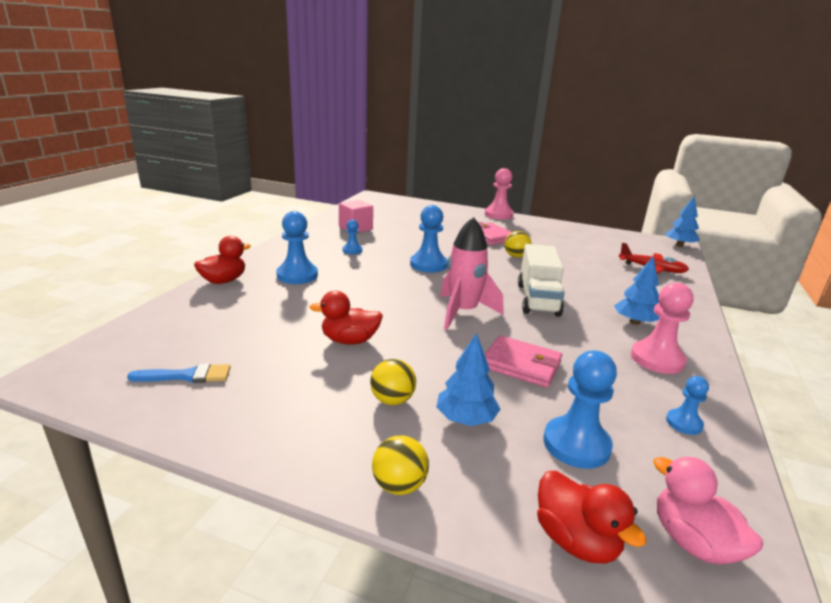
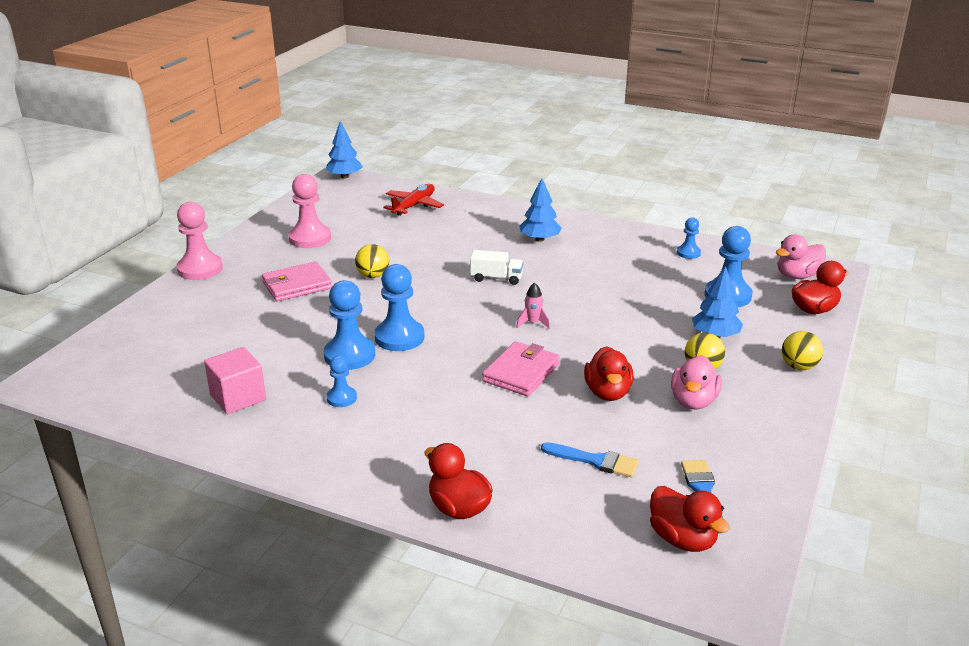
camera: 85 degrees left, 5 degrees up
blue pawn [276,211,318,284] -> blue pawn moved to [324,280,375,370]
pink rocket [440,217,503,330] -> pink rocket [516,282,550,329], size x0.43
pink wallet [485,335,562,388] -> pink wallet moved to [482,341,560,396]
white truck [518,244,565,317] -> white truck [470,250,523,285], size x0.56
pink pawn [631,283,694,374] -> pink pawn moved to [289,174,331,248]
none -> blue brush [541,442,639,477]
none -> red duck [650,486,730,552]
none -> pink duck [671,355,722,410]

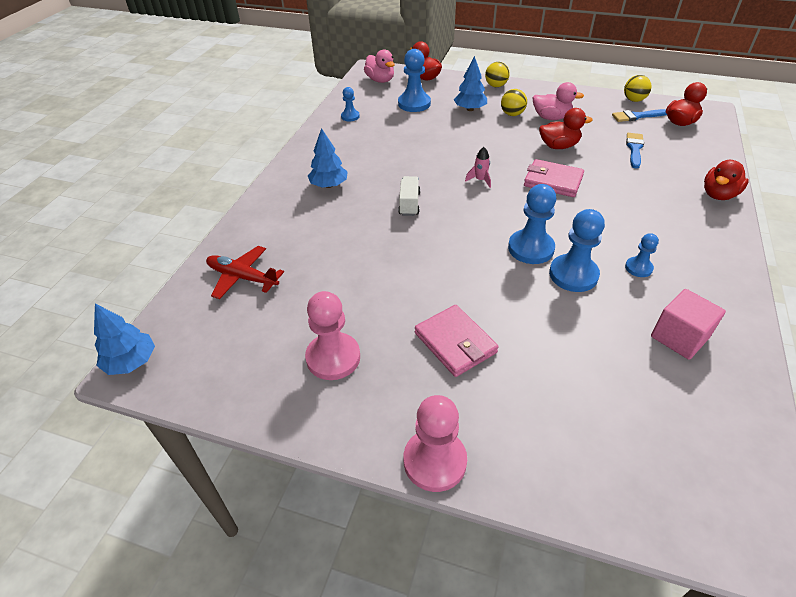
camera: 95 degrees left, 15 degrees up
yellow ball [355,244,389,278] -> yellow ball moved to [624,75,651,102]

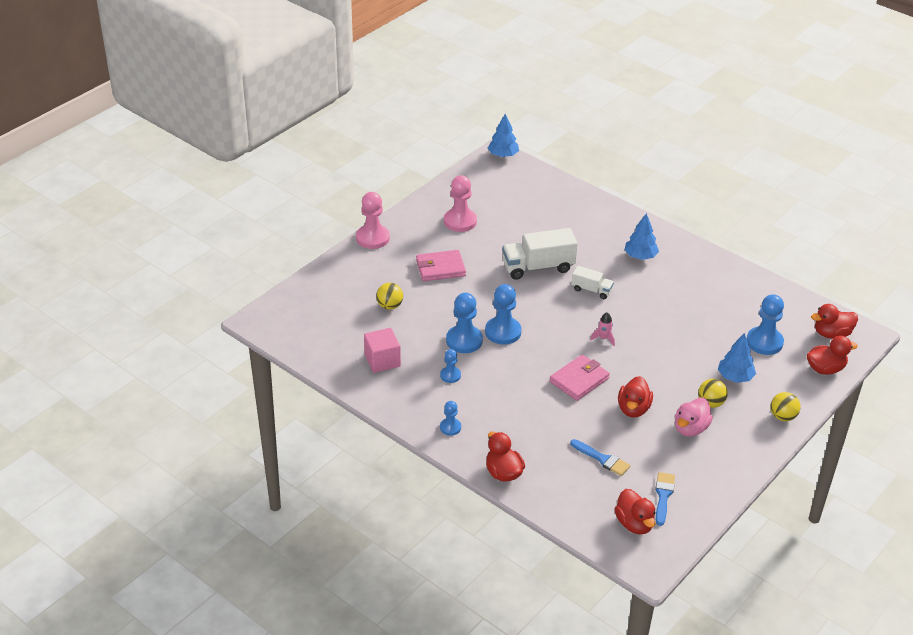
camera: 110 degrees right, 5 degrees down
red plane [206,246,284,299] -> none
blue pawn [341,87,360,122] -> blue pawn moved to [440,401,461,436]
pink duck [364,49,395,83] -> red duck [811,304,858,339]
yellow ball [624,75,651,102] -> yellow ball moved to [376,283,403,310]
none -> white truck [502,228,578,280]

